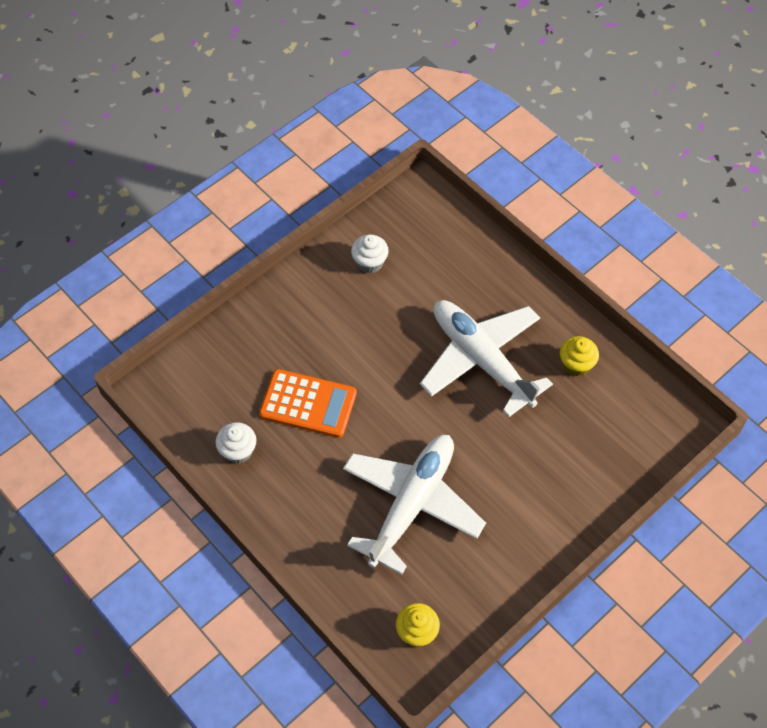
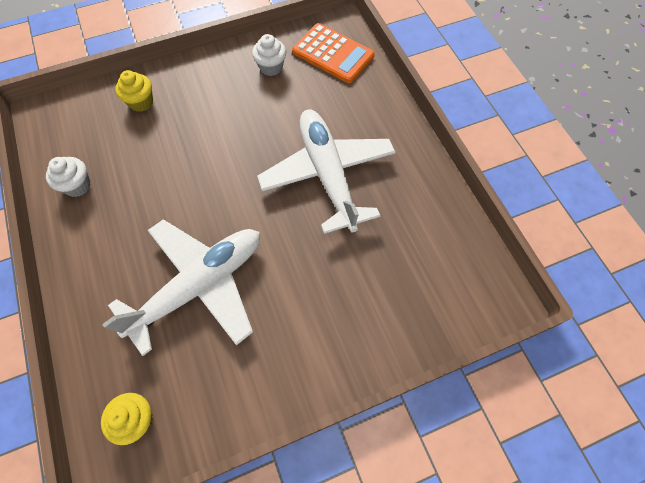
camera: 20 degrees right, 5 degrees up
orange calculator [259,369,357,438] -> orange calculator moved to [292,23,375,83]
yellow cupcake [560,336,599,376] -> yellow cupcake moved to [115,70,153,112]

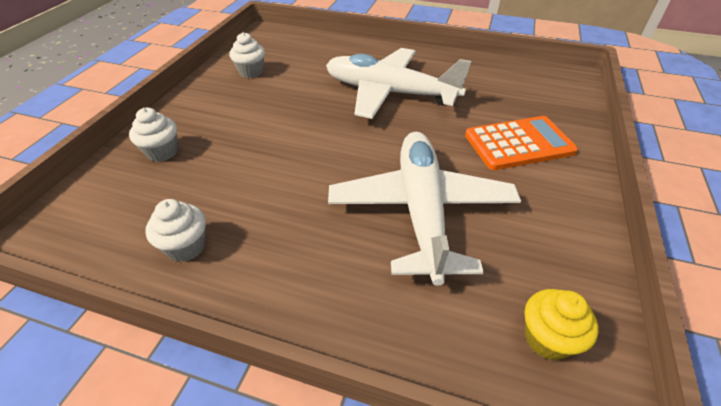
camera: 50 degrees left, 20 degrees down
yellow cupcake [115,70,153,112] -> white cupcake [129,108,178,162]
orange calculator [292,23,375,83] -> orange calculator moved to [465,116,578,170]

